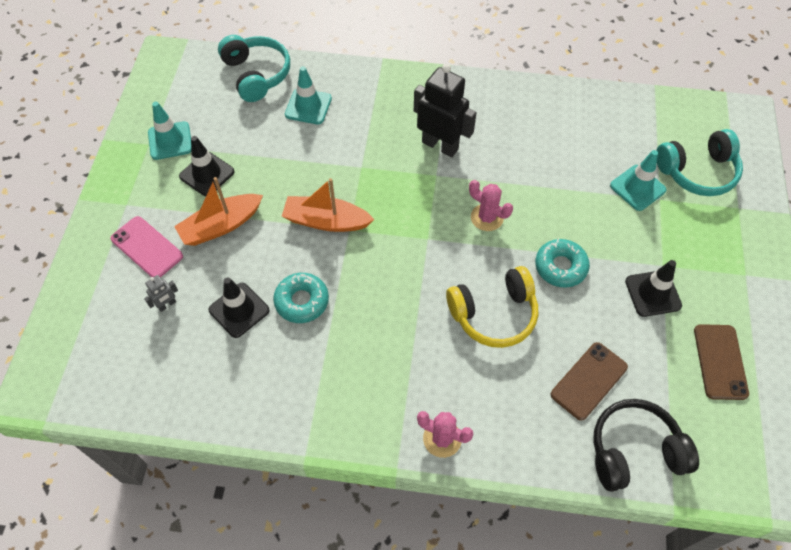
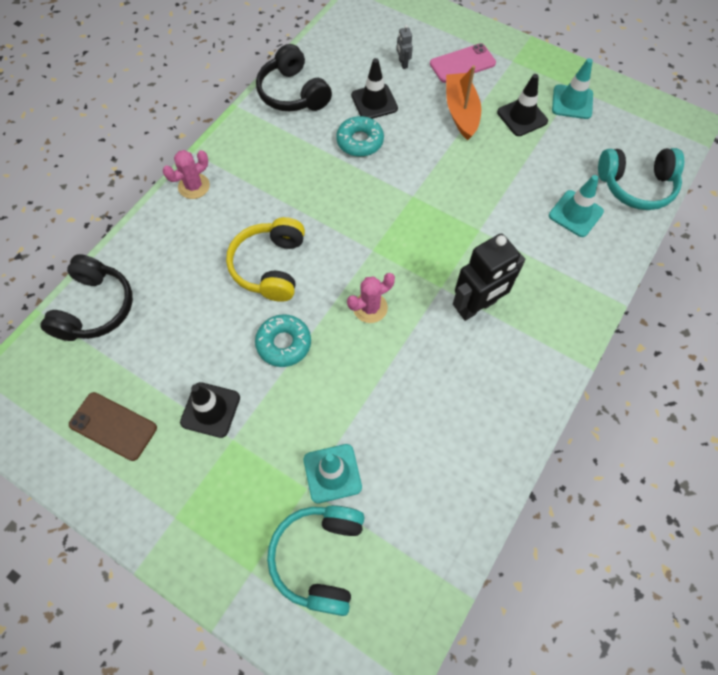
camera: 115 degrees right, 5 degrees up
orange boat [282,178,375,232] -> none
brown phone [551,342,628,421] -> none
none -> black headphones [256,44,332,111]

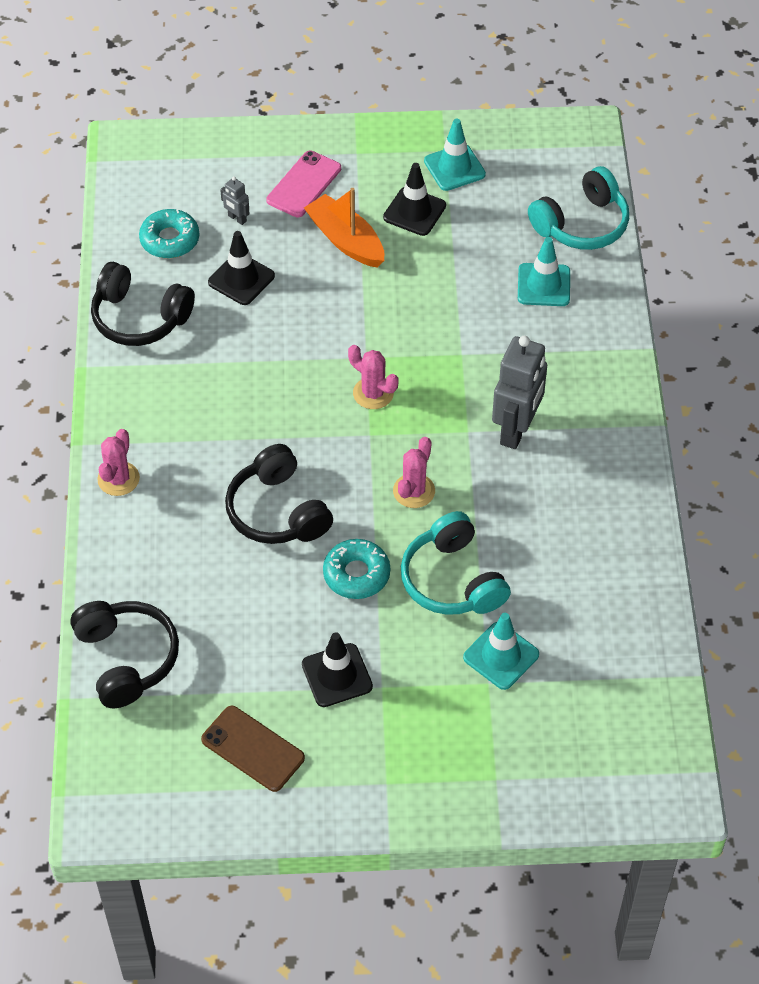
camera: 35 degrees left, 10 degrees down
brown phone [69,392,157,461] -> brown phone turned 45 degrees clockwise [201,706,305,792]
yellow headphones [226,217,305,302] -> black headphones [225,444,333,544]
turquoise headphones [267,505,365,616] -> turquoise headphones moved to [401,511,511,615]
turquoise donut [336,116,384,157] -> turquoise donut moved to [139,209,200,258]
black robot [453,234,525,321] -> grey robot [492,336,547,449]
none -> pink cactus [348,345,399,409]

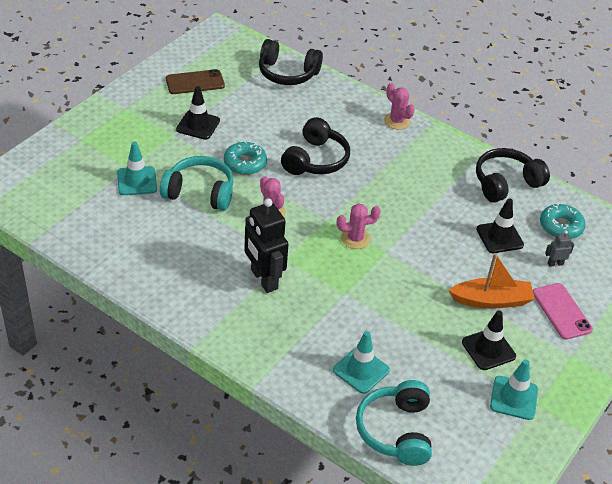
camera: 125 degrees right, 10 degrees down
black headphones [225,444,333,544] -> black headphones turned 105 degrees clockwise [281,117,350,175]
grey robot [492,336,547,449] -> black robot [244,198,288,293]

